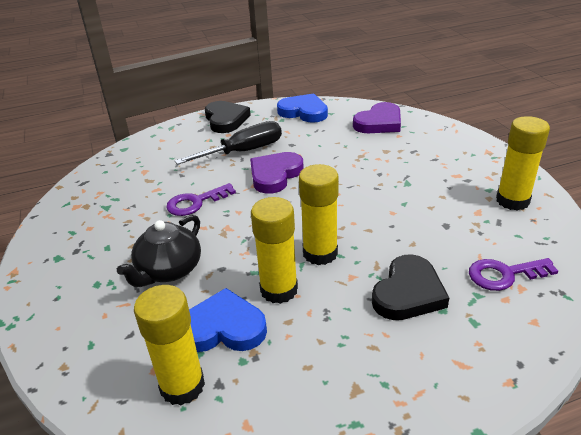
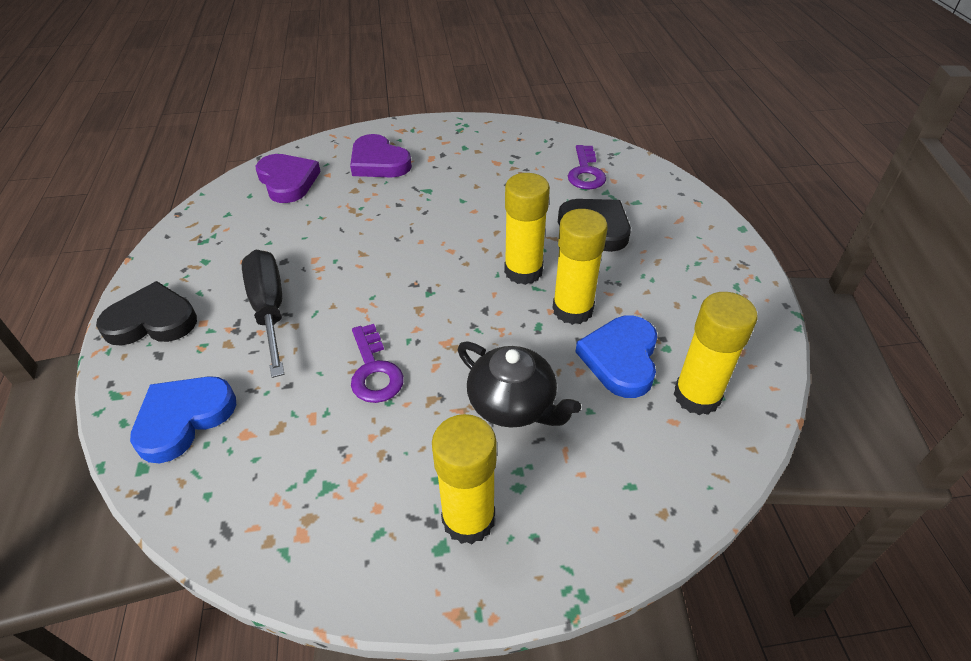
camera: 80 degrees left, 10 degrees up
purple heart [250,152,304,194] -> purple heart moved to [350,134,412,178]
blue heart [277,93,328,123] -> blue heart moved to [130,376,236,463]
yellow glue stick [496,116,550,211] -> yellow glue stick moved to [432,414,497,544]

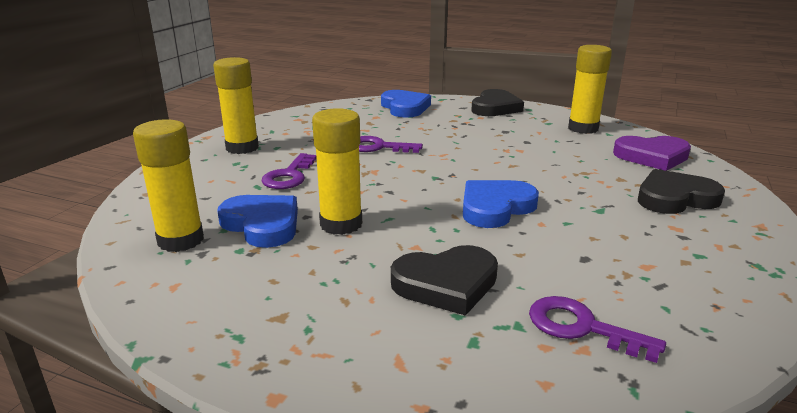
camera: 120 degrees right, 20 degrees down
black screwdriver [242,250,284,378] -> none
purple heart [350,134,412,178] -> black heart [638,169,725,214]
black teapot [458,341,581,428] -> purple key [261,153,317,189]
yellow glue stick [504,173,550,285] -> yellow glue stick moved to [568,45,612,134]
none -> blue heart [463,180,539,228]

